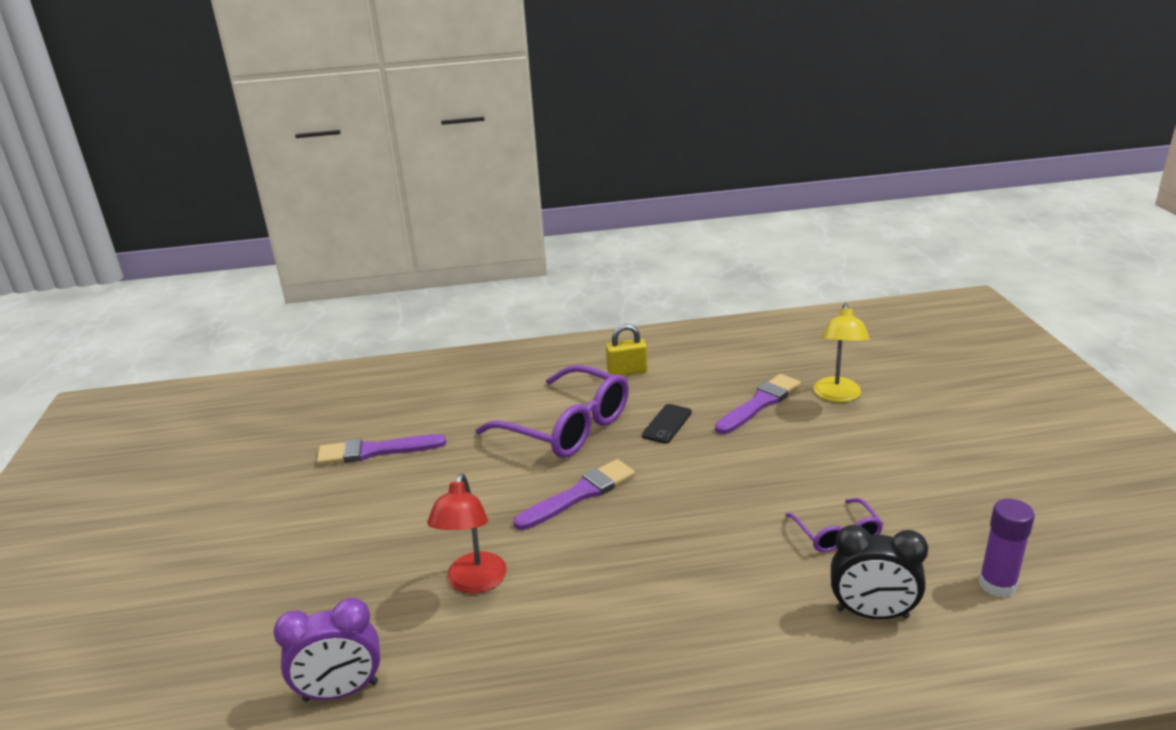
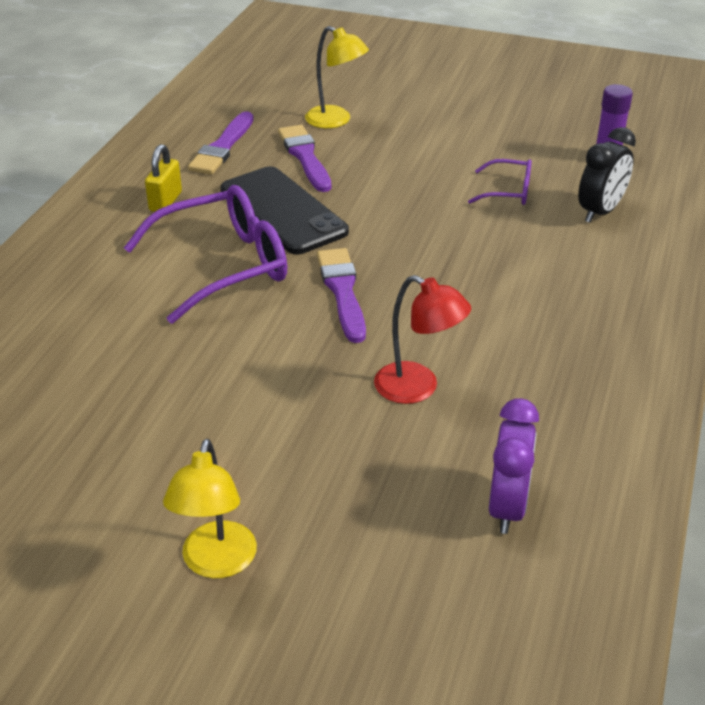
camera: 65 degrees left, 10 degrees up
purple brush [317,434,446,465] -> purple brush moved to [188,111,254,175]
black phone [642,404,692,444] -> black phone [220,166,349,254], size x2.17
none -> yellow lamp [163,439,257,578]

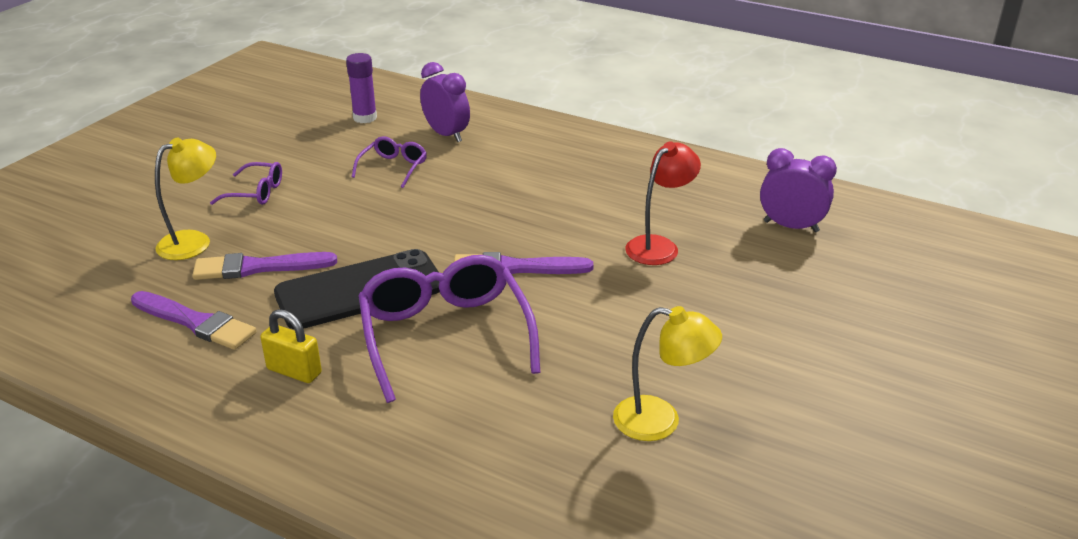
camera: 80 degrees left, 5 degrees down
yellow lamp [163,439,257,578] -> yellow lamp moved to [613,306,722,441]
black clock [578,127,636,223] -> purple clock [420,62,470,142]
none -> purple glasses [210,162,282,205]

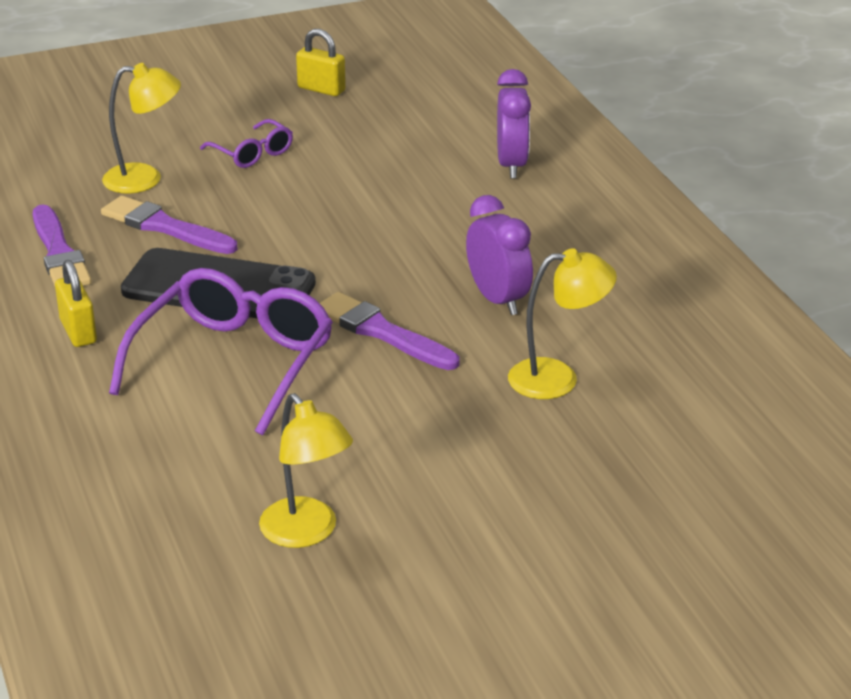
camera: 40 degrees right, 0 degrees up
purple glue stick [346,53,377,123] -> none
purple glasses [352,136,427,188] -> none
red lamp [625,141,701,265] -> yellow lamp [508,248,617,399]
purple clock [760,148,837,232] -> purple clock moved to [466,195,533,315]
none -> yellow padlock [296,29,346,96]

